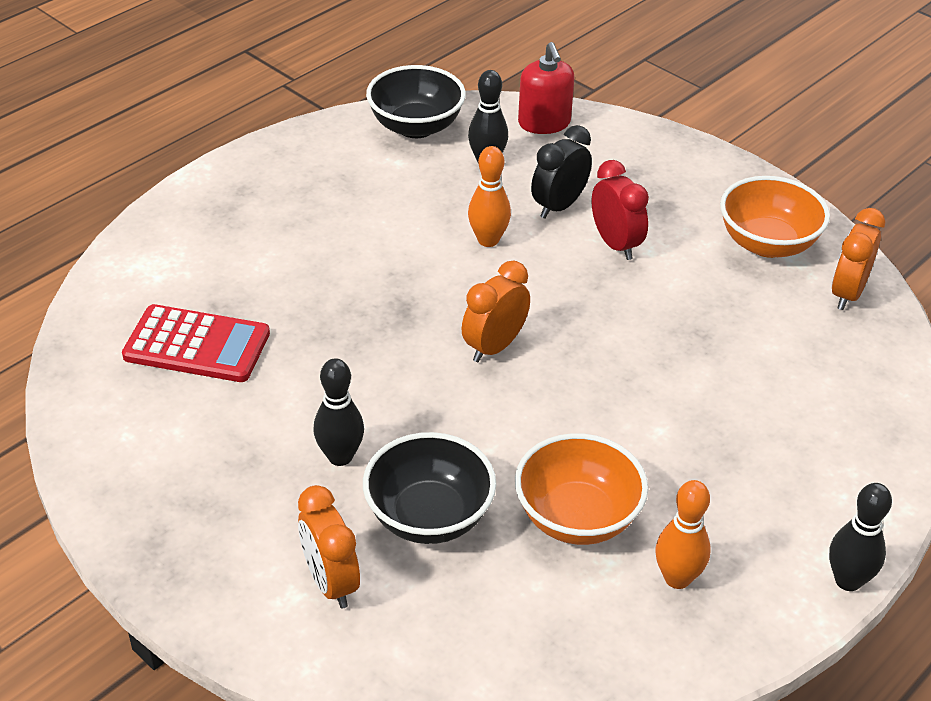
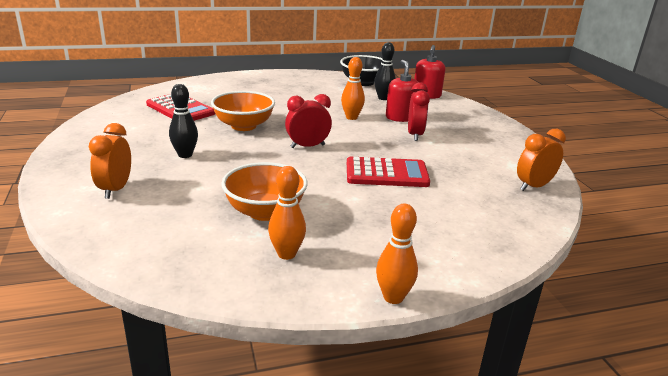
camera: 30 degrees right, 15 degrees down
black bowl [363,432,496,544] -> none
orange clock [462,260,530,362] -> red clock [285,94,332,148]
black clock [531,125,592,219] -> red soap dispenser [386,60,418,122]
orange bowl [720,176,830,258] -> orange bowl moved to [211,91,275,131]
black bowling pin [829,483,892,591] -> orange bowling pin [376,204,418,304]
none -> red calculator [347,157,430,187]

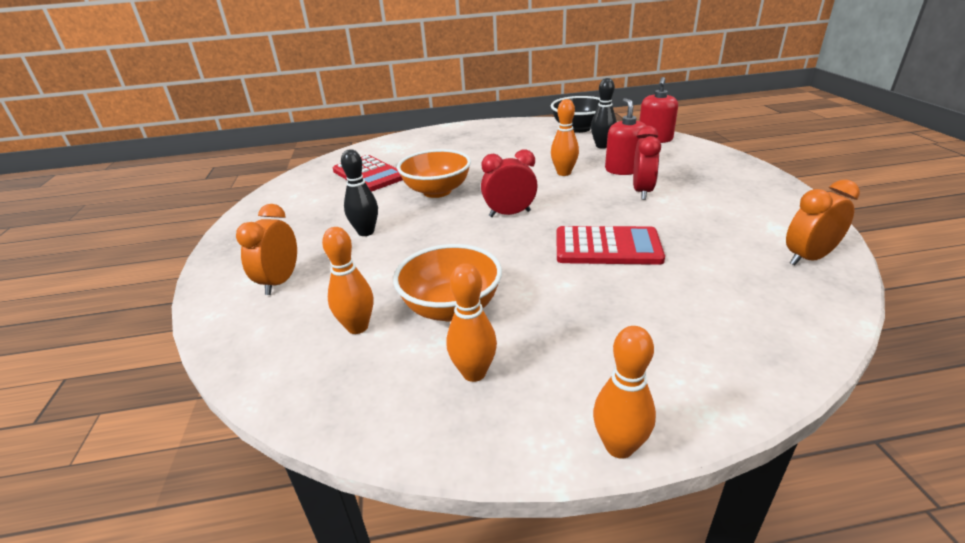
camera: 10 degrees right, 5 degrees up
none -> orange bowling pin [322,227,373,334]

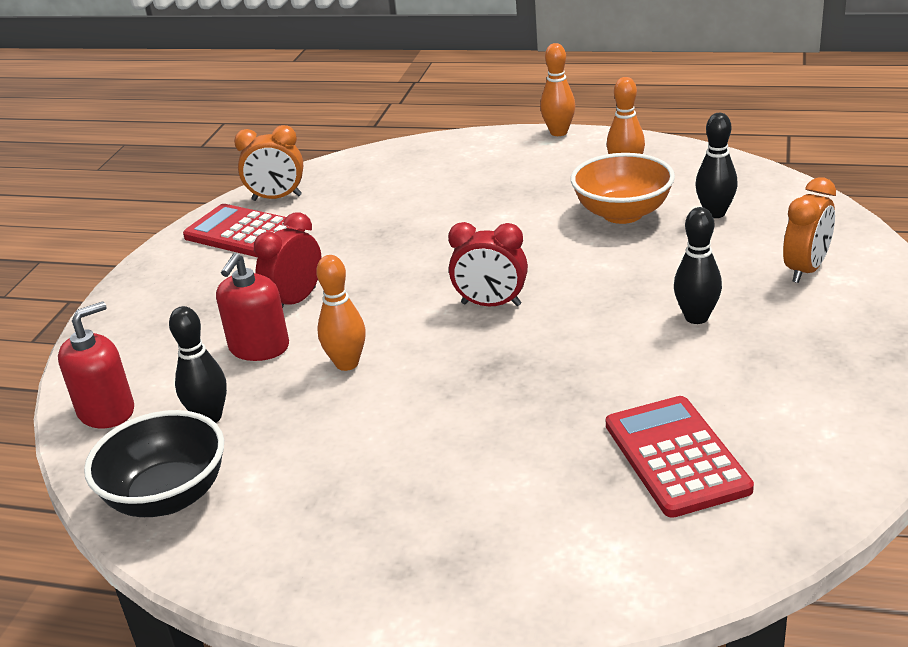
camera: 155 degrees left, 0 degrees up
orange bowling pin [322,227,373,334] -> black bowling pin [695,113,738,218]
orange bowl [397,149,471,198] -> none
red calculator [557,226,665,265] -> red calculator moved to [183,204,305,257]

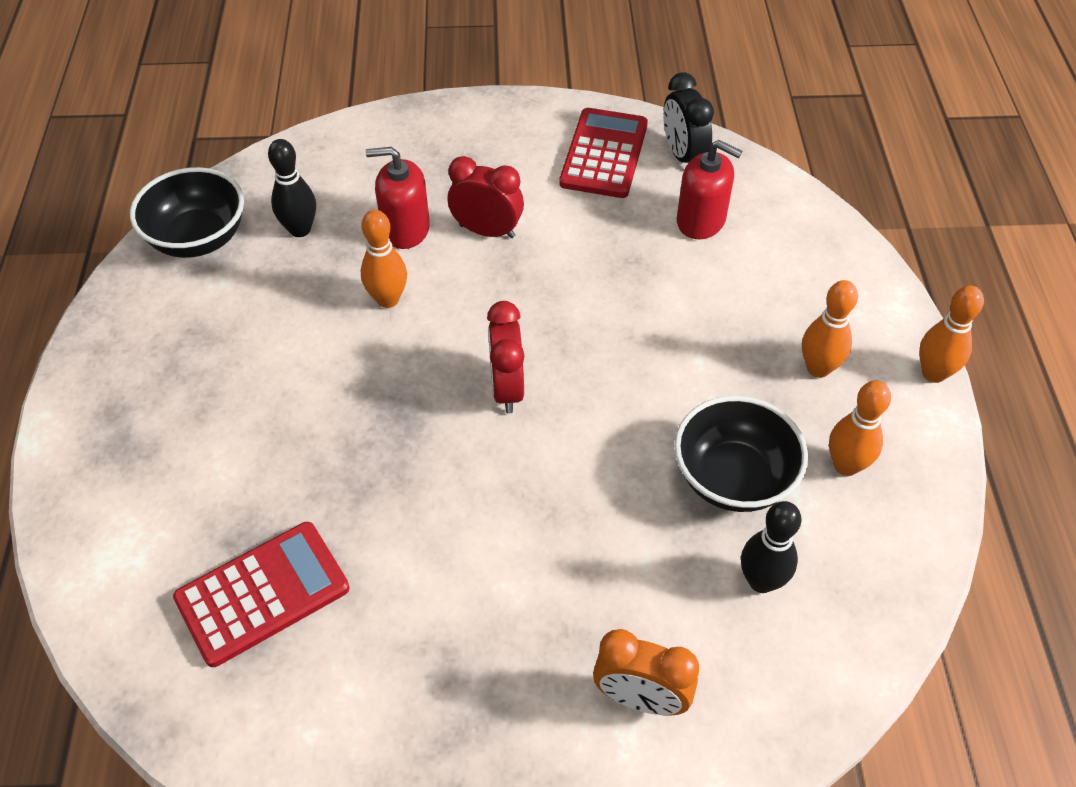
camera: 70 degrees right, 20 degrees up
red soap dispenser [58,301,134,428] -> red soap dispenser moved to [677,140,742,239]
orange clock [234,125,303,201] -> black clock [663,73,714,163]
orange bowl [571,153,675,224] -> black bowl [674,396,808,512]
black bowling pin [674,207,722,324] -> none
none -> orange bowling pin [802,280,858,378]

